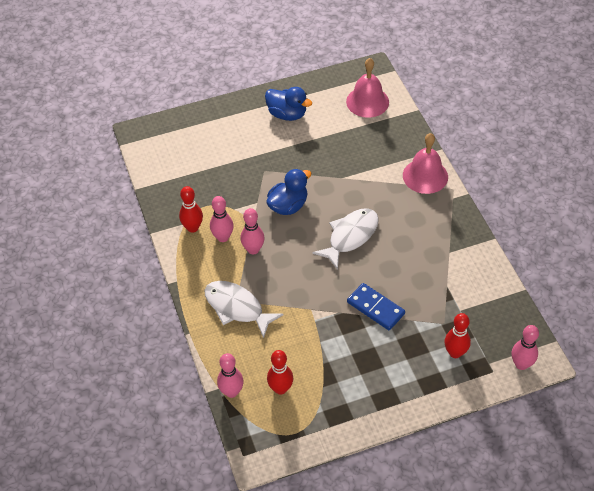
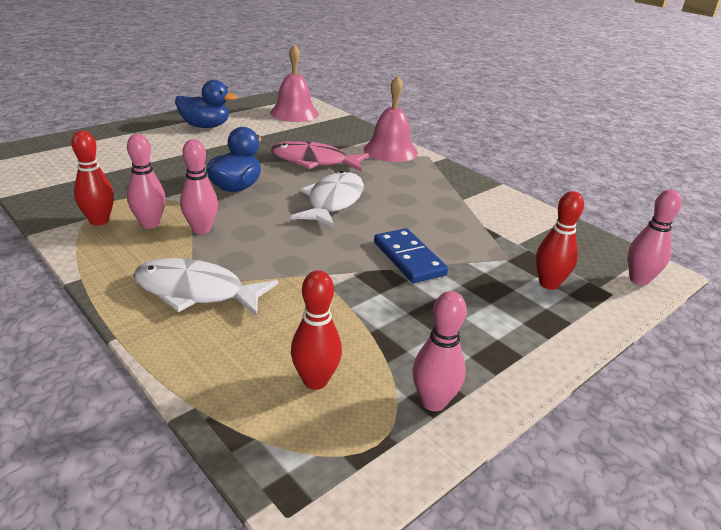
camera: 25 degrees left, 20 degrees down
pink bowling pin [217,353,244,398] -> pink bowling pin moved to [413,291,467,411]
blue domino [347,283,405,330] -> blue domino turned 45 degrees clockwise [374,228,448,283]
none -> pink fish [271,141,369,171]

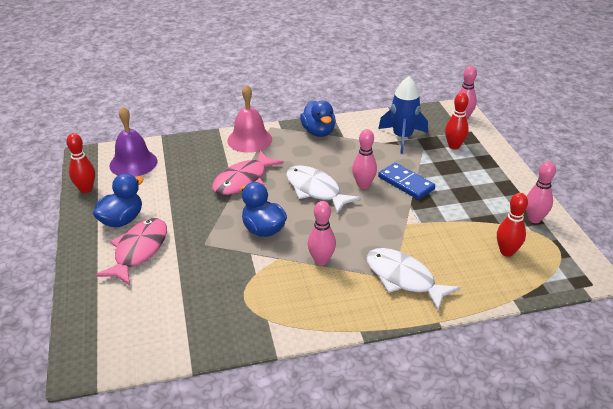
camera: 60 degrees left, 5 degrees up
red bowling pin [71,131,114,226] -> red bowling pin moved to [66,133,95,193]
pink bowling pin [127,134,166,229] -> pink bowling pin moved to [352,129,377,189]
white fish [133,258,278,316] -> white fish turned 90 degrees clockwise [366,248,461,310]
pink bell [270,44,319,122] -> purple bell [110,107,157,177]
blue domino [374,228,448,283] -> blue domino turned 45 degrees clockwise [378,163,435,200]
none -> pink fish [95,218,167,285]
none -> blue duck [300,101,336,137]
none -> blue rocket [378,76,428,154]

